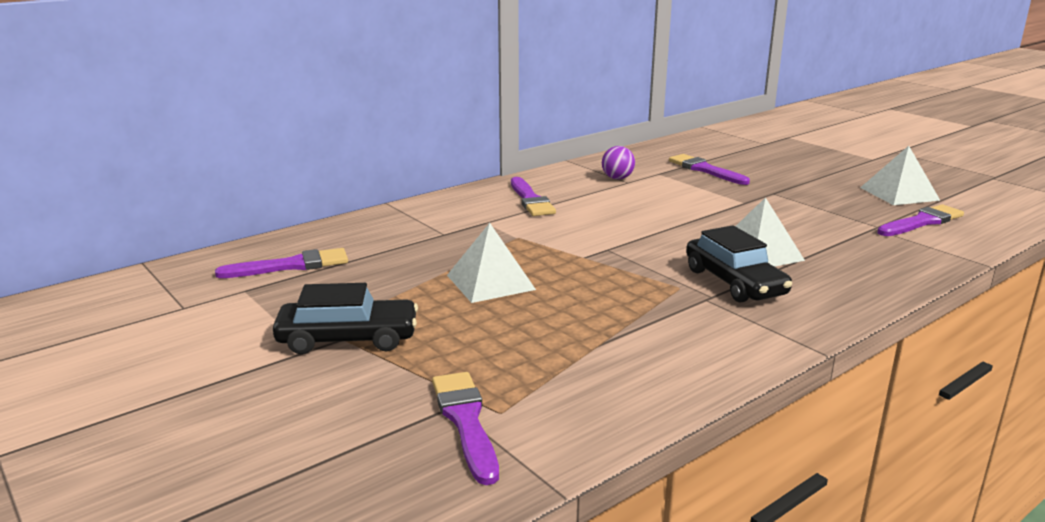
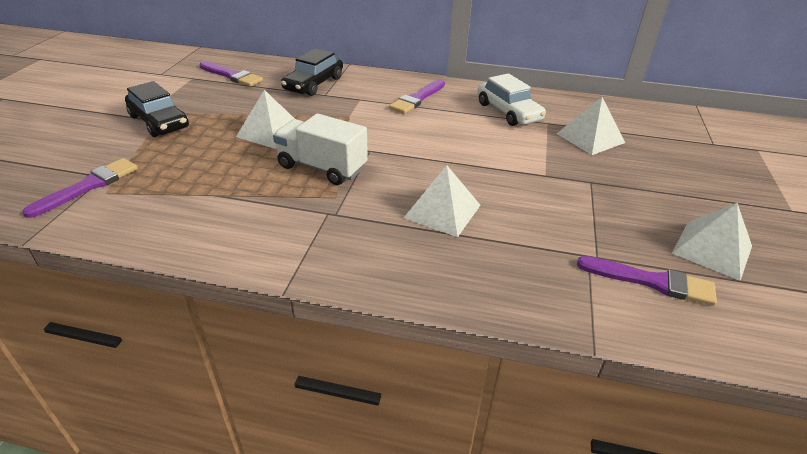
camera: 50 degrees right, 15 degrees up
purple ball [602,146,635,179] -> white car [477,73,546,126]
purple brush [669,154,750,185] -> white pyramid [557,97,625,155]
black car [686,225,792,303] -> black car moved to [281,48,343,96]
none -> white truck [273,113,368,185]

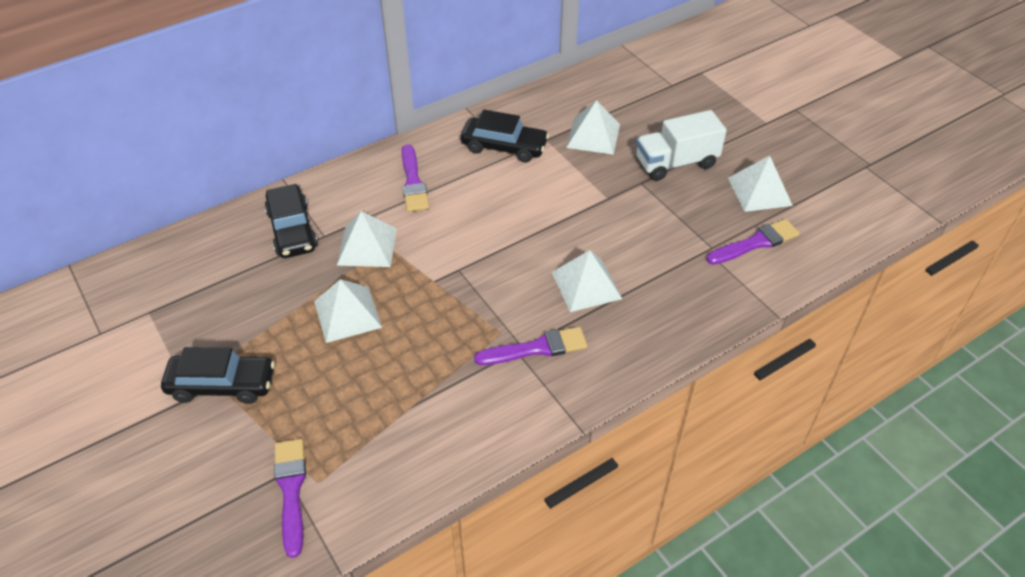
camera: 45 degrees left, 10 degrees up
purple brush [199,61,263,87] -> purple brush moved to [474,327,587,365]
white truck [273,113,368,185] -> white truck moved to [636,110,727,181]
white car [477,73,546,126] -> black car [461,109,549,162]
none -> white pyramid [337,211,397,267]

